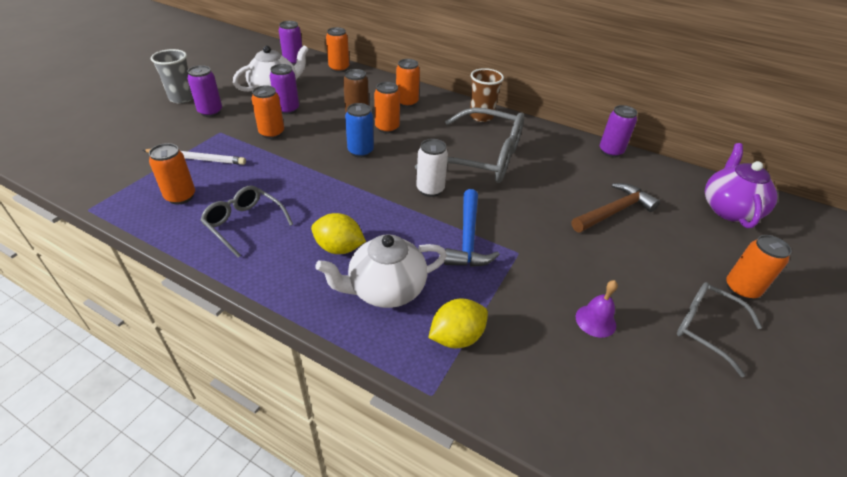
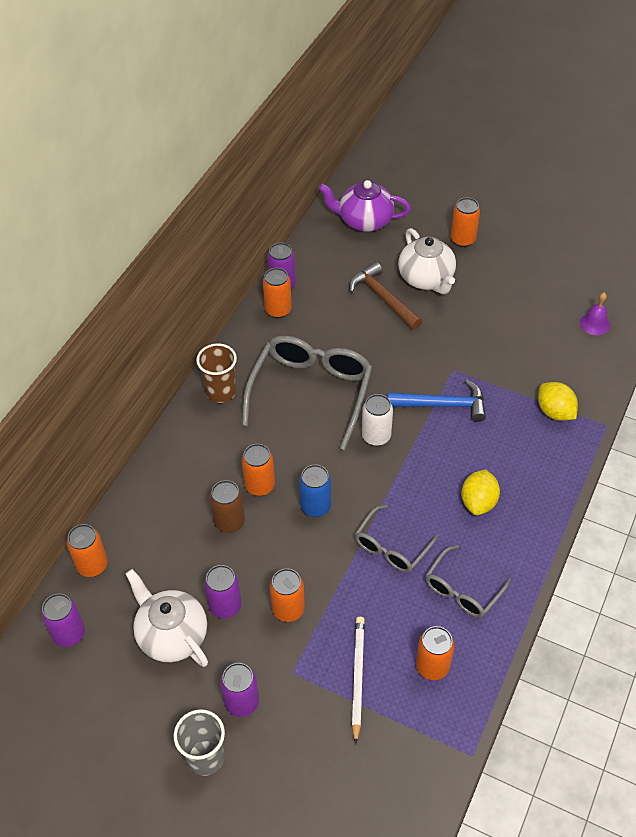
camera: 90 degrees left, 10 degrees up
white teapot [315,234,447,308] -> white teapot moved to [398,228,456,294]
orange can [396,59,420,107] -> orange can moved to [263,268,292,318]
purple bell [576,280,618,338] -> purple bell moved to [580,293,610,335]
grey glasses [677,282,762,377] -> grey glasses moved to [355,504,439,573]

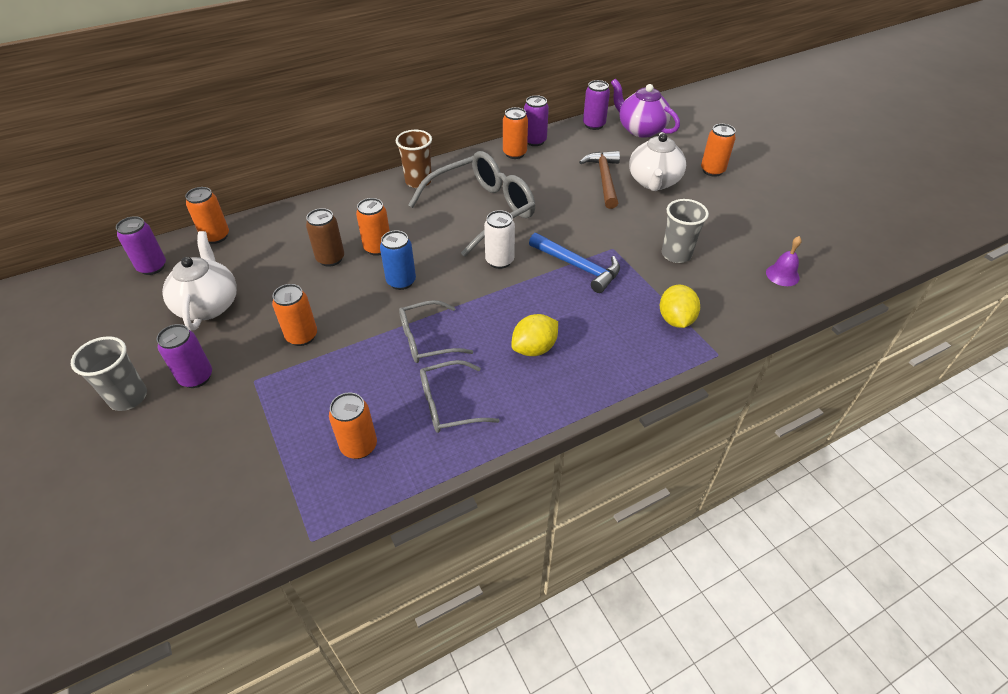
camera: 35 degrees right, 5 degrees down
purple can [204,565,242,618] -> purple can moved to [583,80,610,130]
white pencil [352,617,365,744] -> none
none -> grey cup [662,199,709,263]

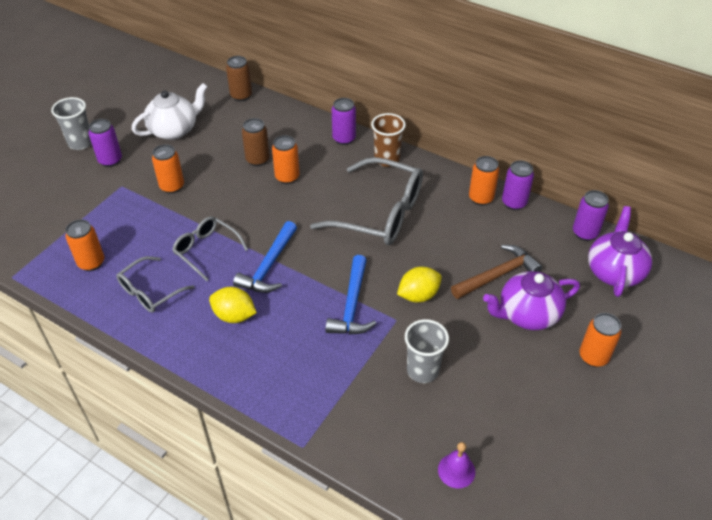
camera: 60 degrees right, 0 degrees up
purple can [116,216,166,275] -> purple can moved to [332,98,356,145]
orange can [185,187,229,244] -> brown can [226,56,252,101]
blue can [380,230,416,290] -> none
grey glasses [420,360,500,433] -> grey glasses turned 90 degrees counterclockwise [116,256,194,313]
white can [484,210,515,269] -> none
white teapot [629,132,686,191] -> purple teapot [483,271,580,330]
yellow lemon [660,285,700,328] -> yellow lemon moved to [397,267,442,303]
none -> blue hammer [233,221,297,293]

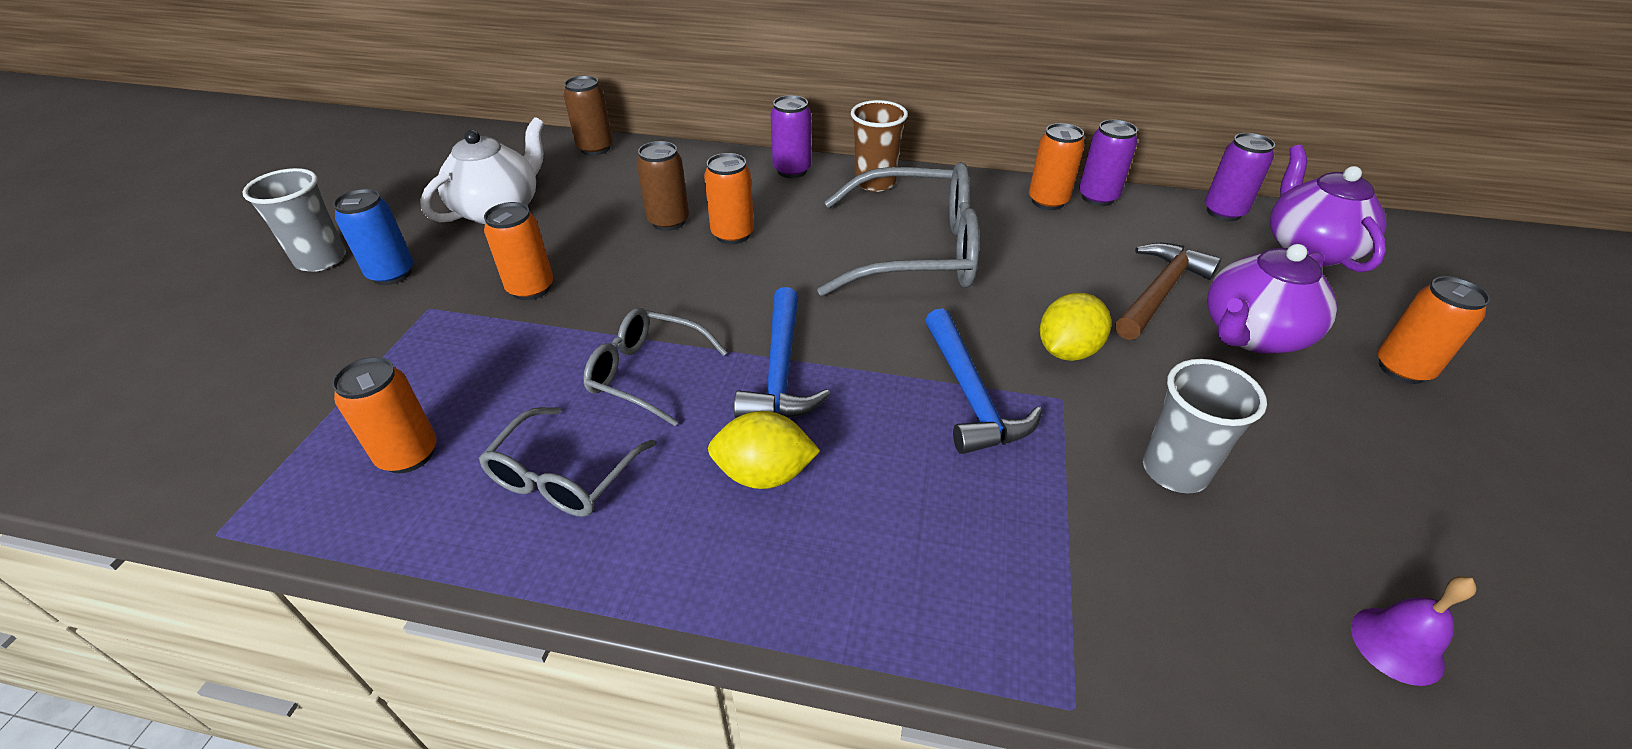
camera: 20 degrees left, 5 degrees down
purple can [89,119,122,167] -> blue can [333,189,413,285]

